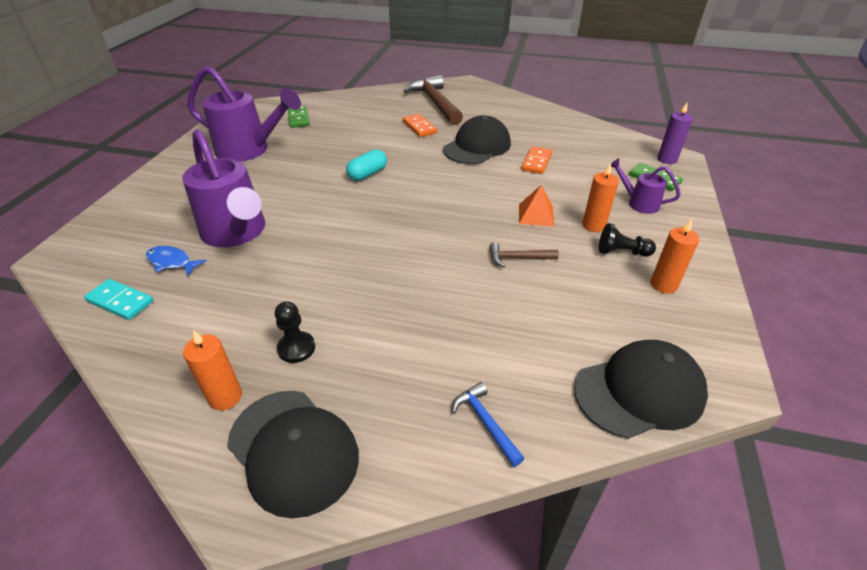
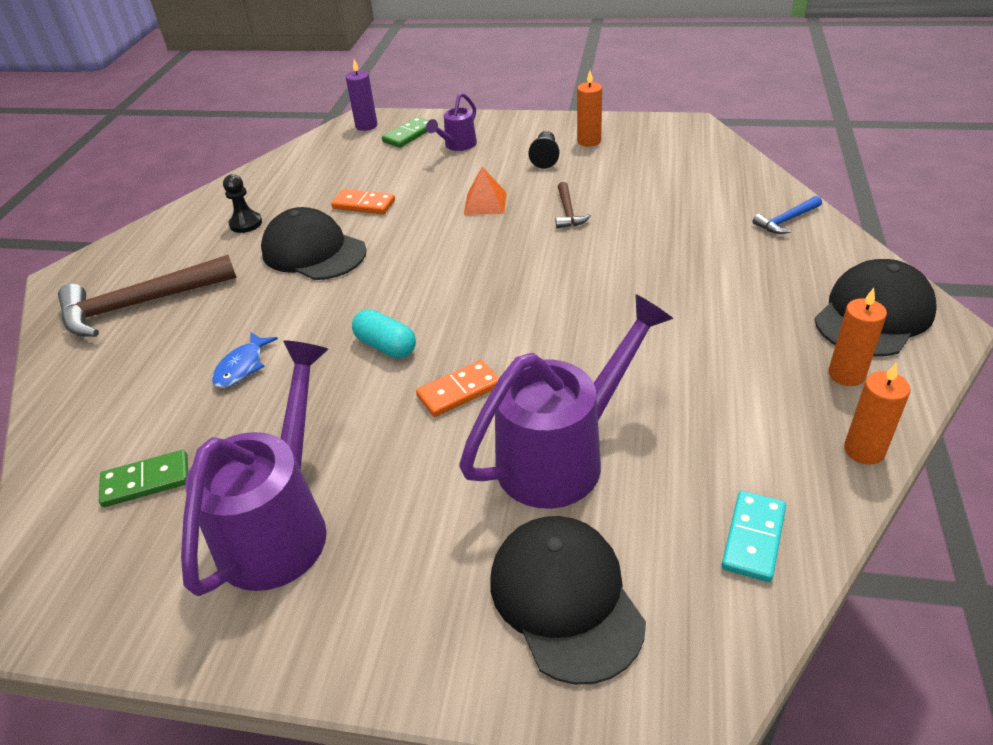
camera: 90 degrees left, 0 degrees up
blue fish [146,246,207,276] -> blue fish moved to [212,332,278,388]
black pawn [275,301,315,363] -> black pawn moved to [223,174,262,233]
orange domino [403,114,437,137] -> orange domino moved to [416,360,499,417]
black cap [574,340,708,439] -> black cap moved to [490,516,646,685]
orange candle [582,163,619,232] -> orange candle moved to [844,363,911,465]

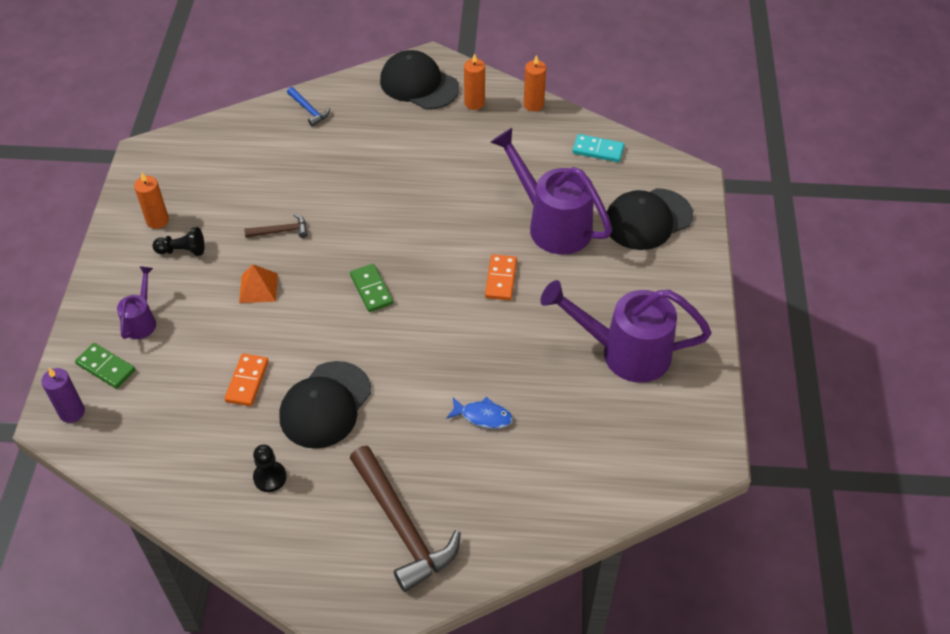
camera: 100 degrees left, 10 degrees up
green domino [99,450,188,507] -> green domino moved to [350,264,393,312]
turquoise capsule [352,309,416,358] -> none
orange domino [416,360,499,417] -> orange domino turned 45 degrees clockwise [485,254,517,300]
purple watering can [426,93,477,151] -> purple watering can turned 105 degrees counterclockwise [117,266,156,339]

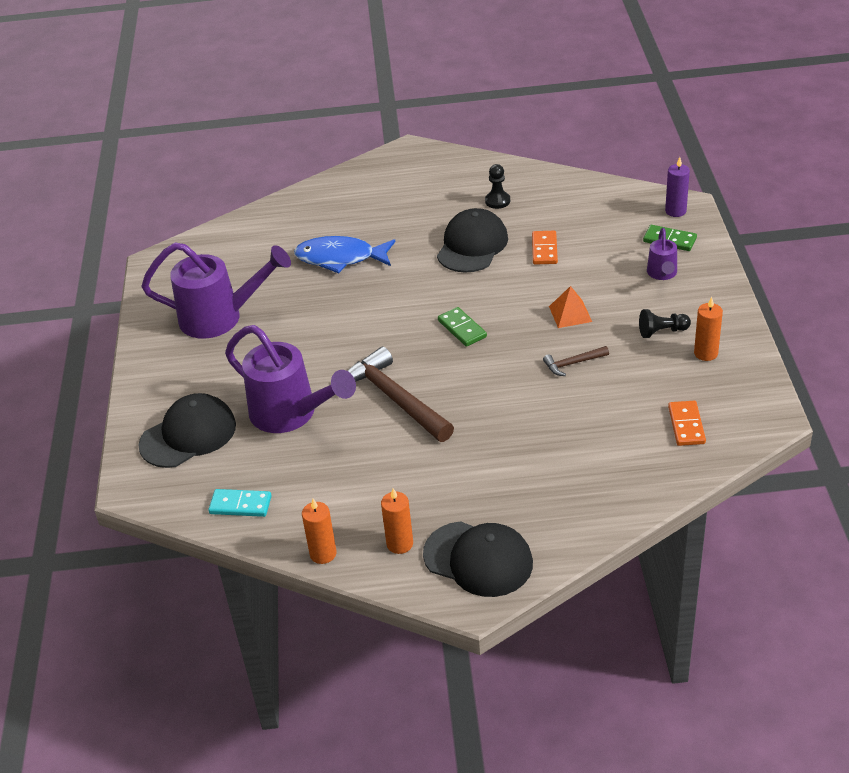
camera: 175 degrees right, 10 degrees down
blue hammer [287,87,330,126] -> none
brown hammer [350,446,461,592] -> brown hammer moved to [348,347,454,442]
blue fish [446,397,513,429] -> blue fish [294,236,395,273], size x1.85
orange domino [485,254,517,300] -> orange domino moved to [668,401,706,446]

